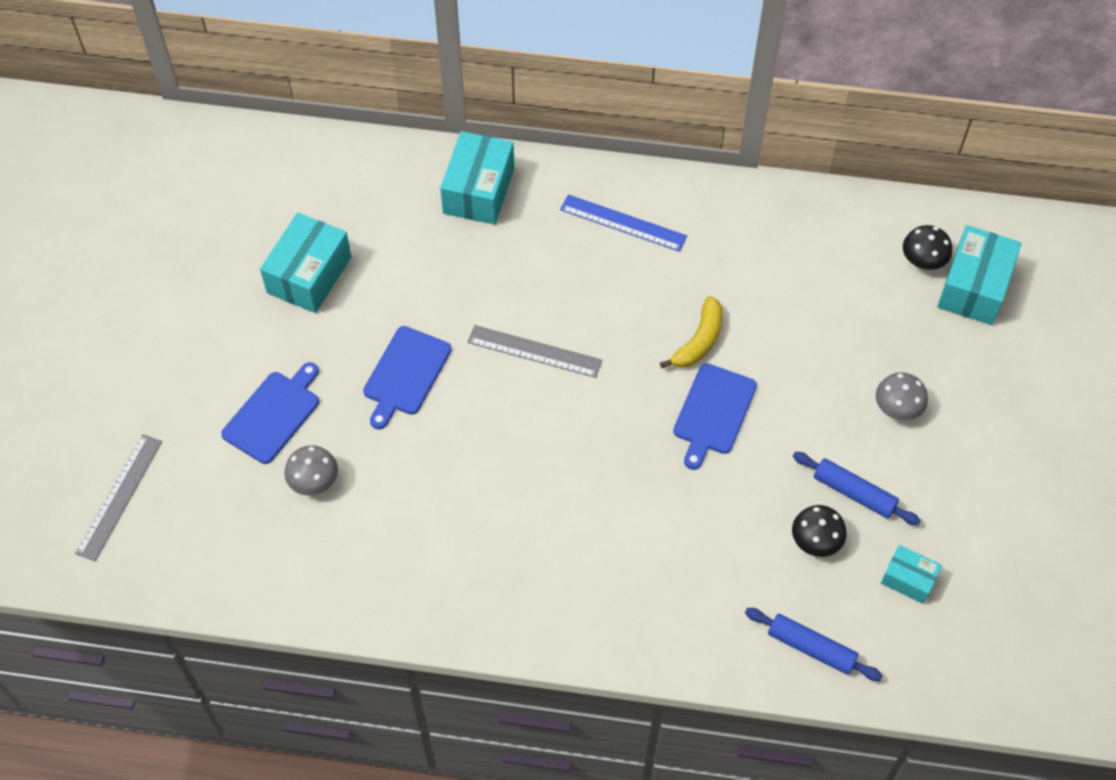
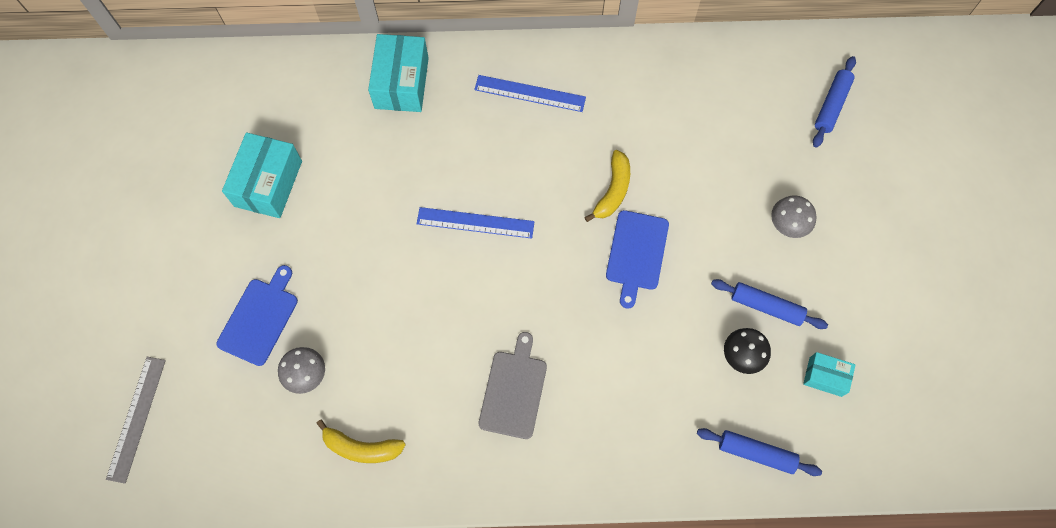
camera: 10 degrees left, 10 degrees up
blue cutting board [363,326,452,429] -> none
grey ruler [468,325,602,378] -> blue ruler [417,207,535,239]
black mushroom [903,225,952,270] -> none
turquoise box [937,225,1022,325] -> blue rolling pin [813,56,856,148]
none -> yellow banana [316,419,406,463]
none -> grey cutting board [479,332,547,439]

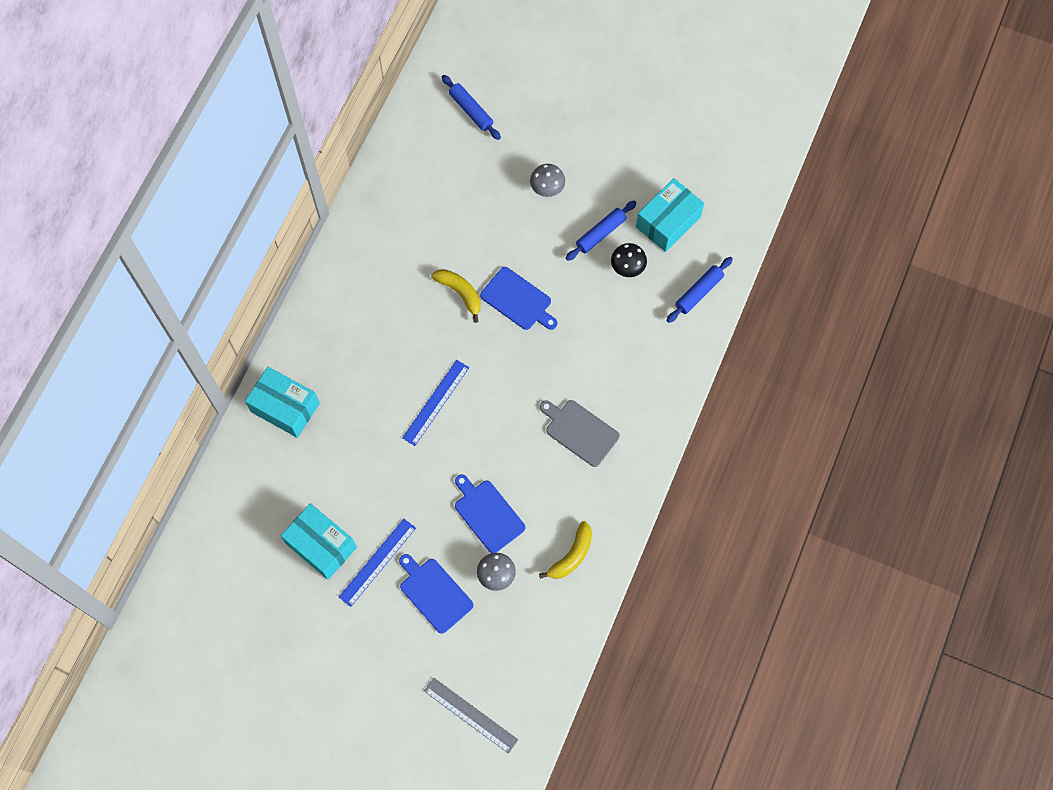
camera: 65 degrees left, 0 degrees up
blue ruler [474,75,586,112] -> blue ruler moved to [339,519,416,607]
turquoise box [803,352,855,397] -> turquoise box [636,178,704,252], size x1.79
none -> blue cutting board [455,474,525,553]

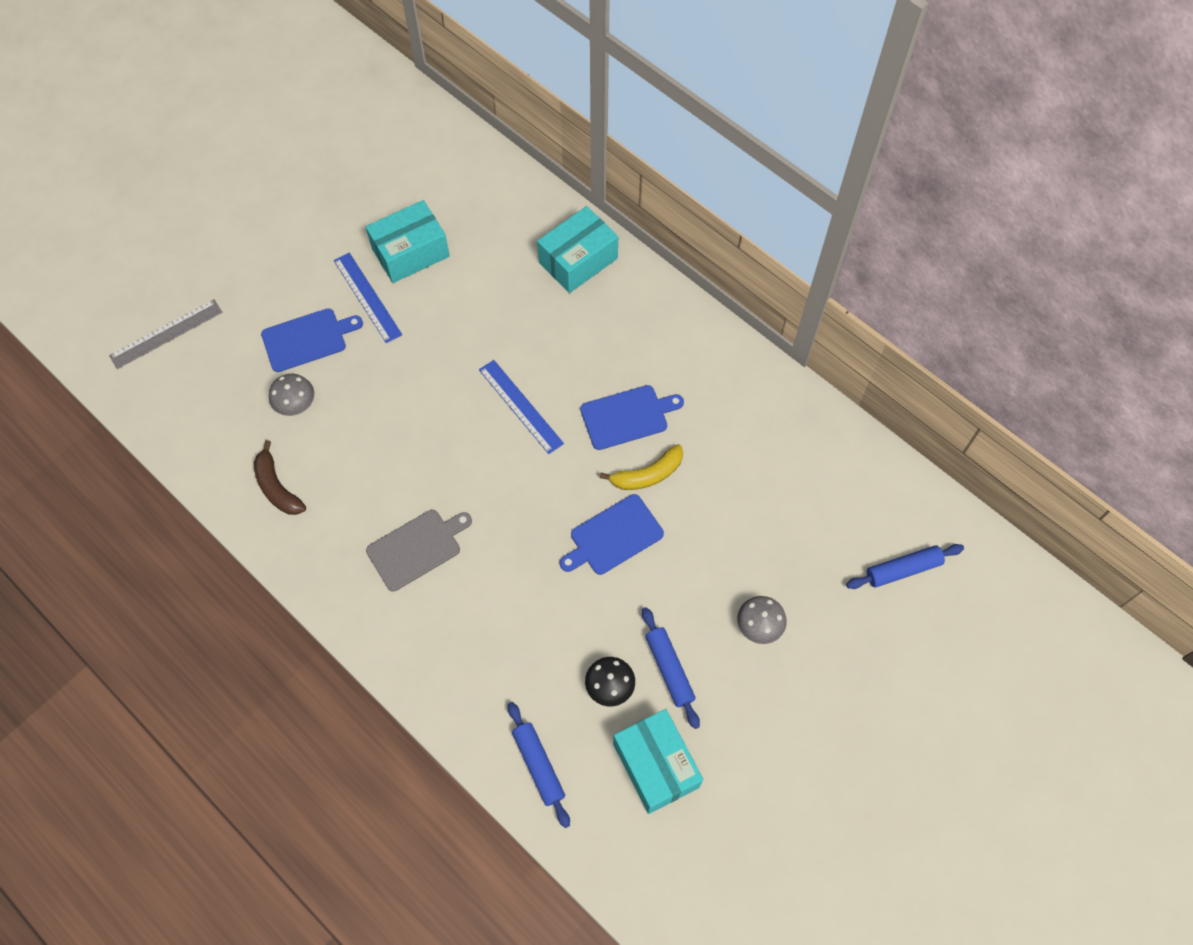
camera: 110 degrees right, 5 degrees down
blue cutting board [455,474,525,553] -> blue cutting board moved to [580,385,684,450]
yellow banana [539,521,592,579] -> brown banana [254,440,306,515]

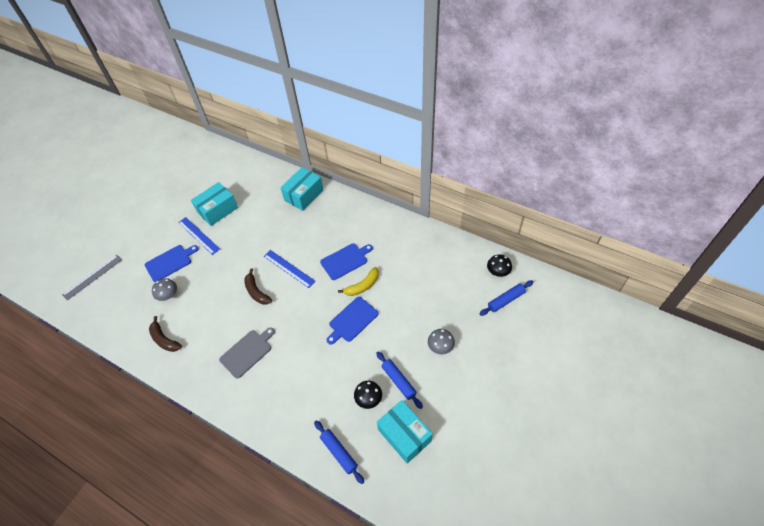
camera: 10 degrees left, 10 degrees down
none -> brown banana [244,268,272,305]
none -> black mushroom [487,254,512,277]

